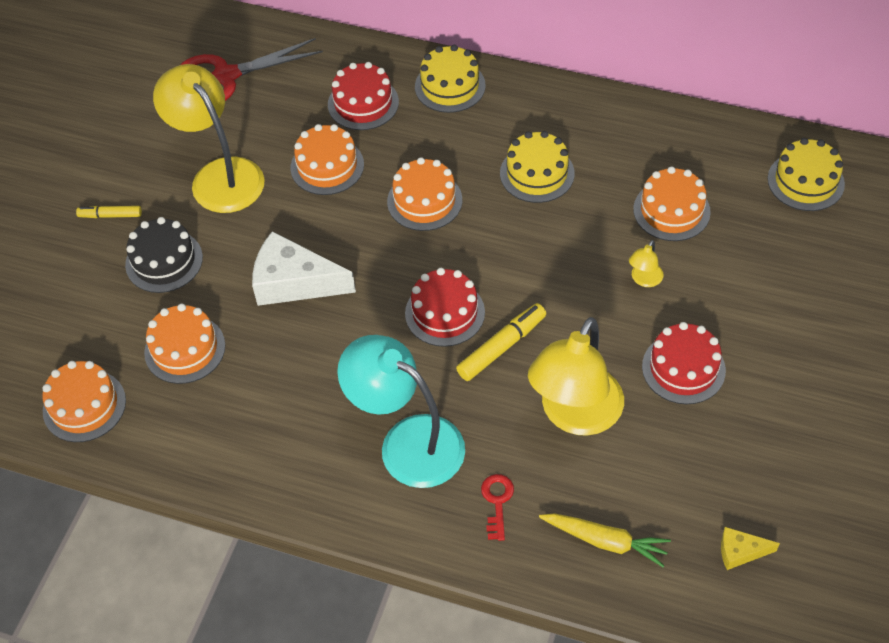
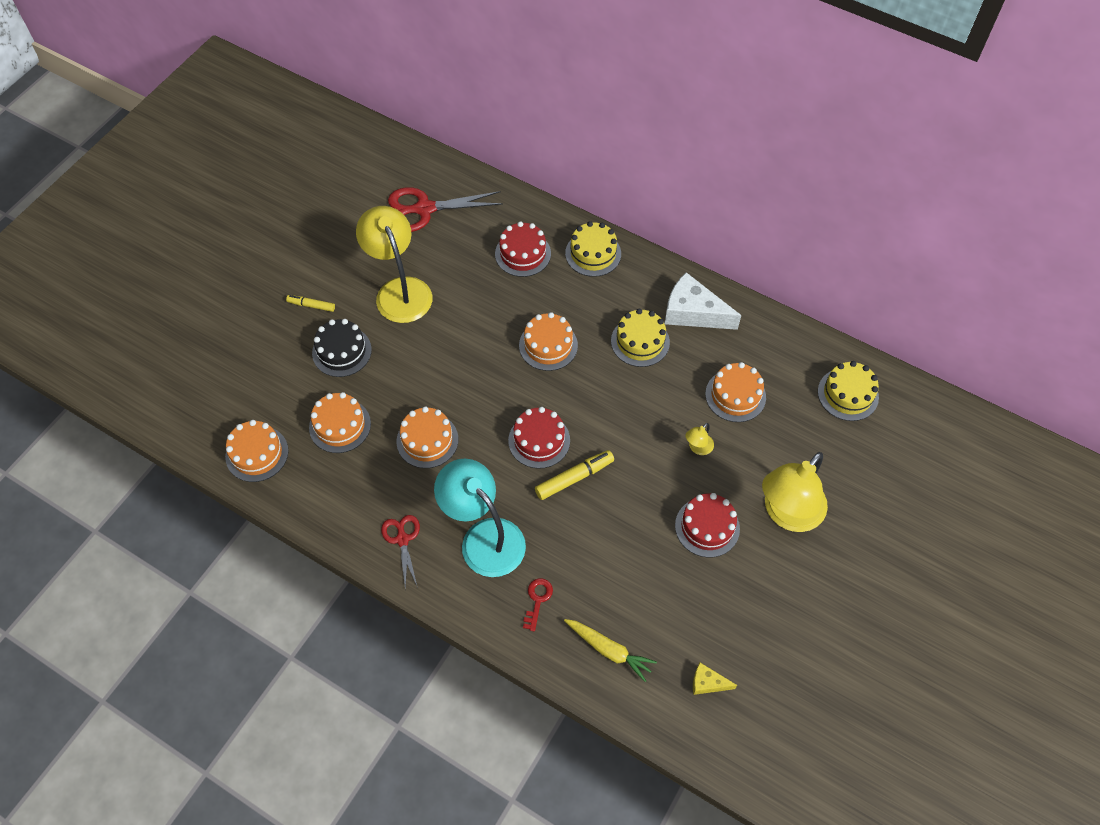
camera: 10 degrees right, 5 degrees up
white cheese [252,231,356,306] -> white cheese moved to [665,272,742,330]
orange cake [291,124,364,195] -> orange cake moved to [396,406,458,468]
yellow lamp [528,317,624,436] -> yellow lamp moved to [762,452,828,532]
none -> red scissors [381,515,420,589]

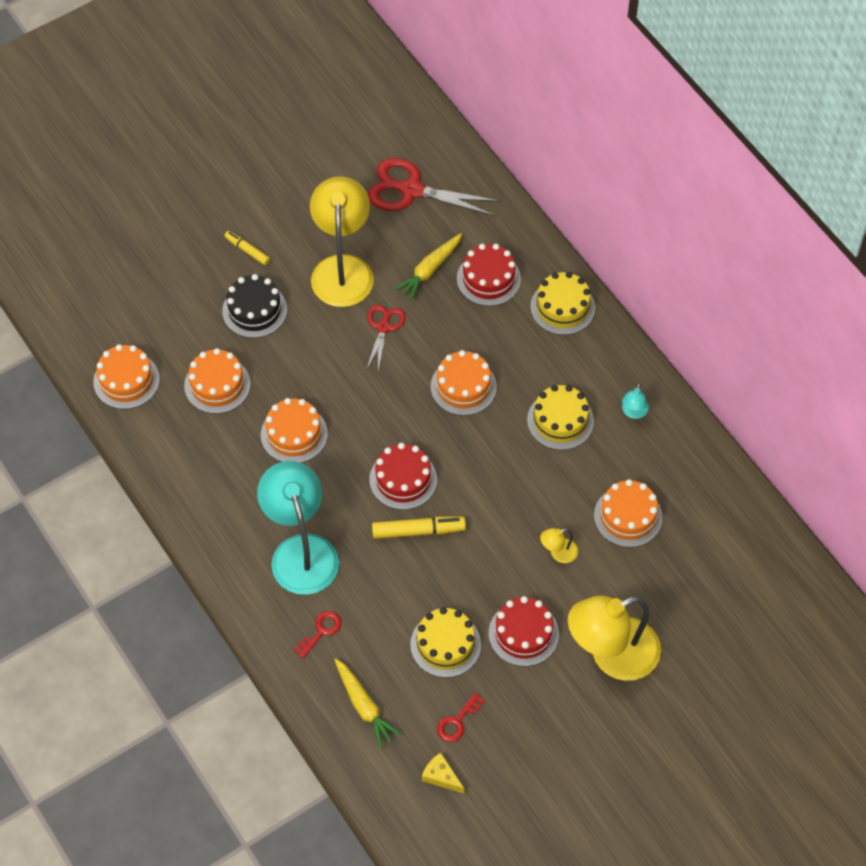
camera: 25 degrees right, 0 degrees up
red scissors [381,515,420,589] -> red scissors moved to [366,304,406,371]
white cheese [665,272,742,330] -> turquoise lamp [622,383,649,419]
yellow cake [818,361,879,421] -> yellow cake moved to [410,607,481,678]
none -> yellow carrot [394,233,462,301]
none -> red key [437,693,485,742]

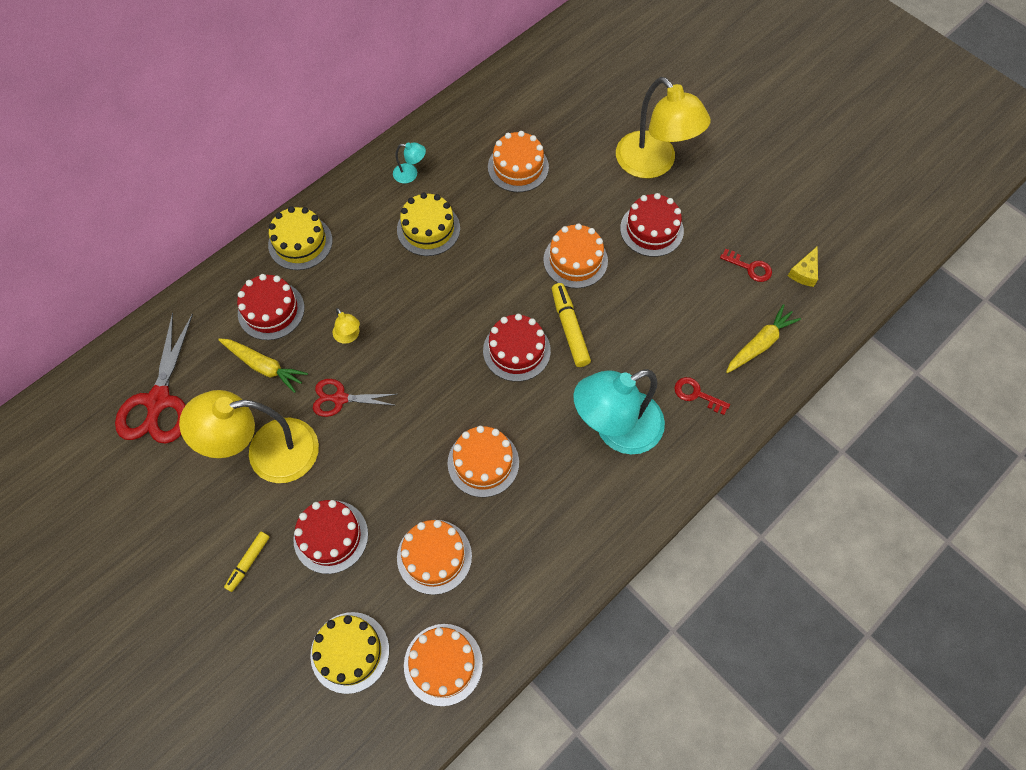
camera: 100 degrees left, 5 degrees up
black cake [222,274,287,338] -> red cake [293,500,368,574]
yellow cake [410,607,481,678] -> yellow cake moved to [310,612,389,694]
orange cake [431,350,497,416] -> orange cake moved to [543,223,608,288]
yellow lamp [540,528,578,563] -> yellow lamp moved to [333,308,360,344]

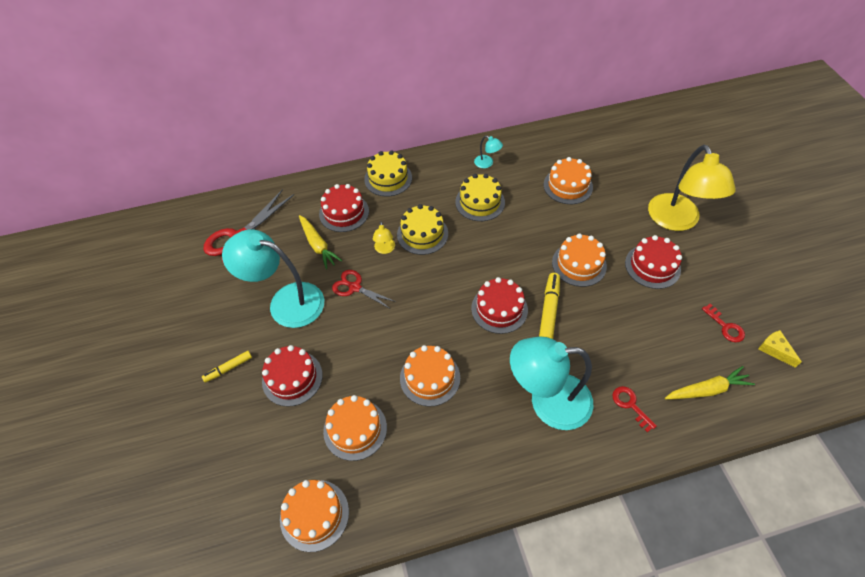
camera: 30 degrees right, 10 degrees down
yellow lamp [179,390,319,483] -> turquoise lamp [222,230,324,328]
yellow cake [310,612,389,694] -> yellow cake moved to [397,204,448,255]
yellow cheese [788,246,818,287] -> yellow cheese turned 90 degrees clockwise [759,330,802,368]

